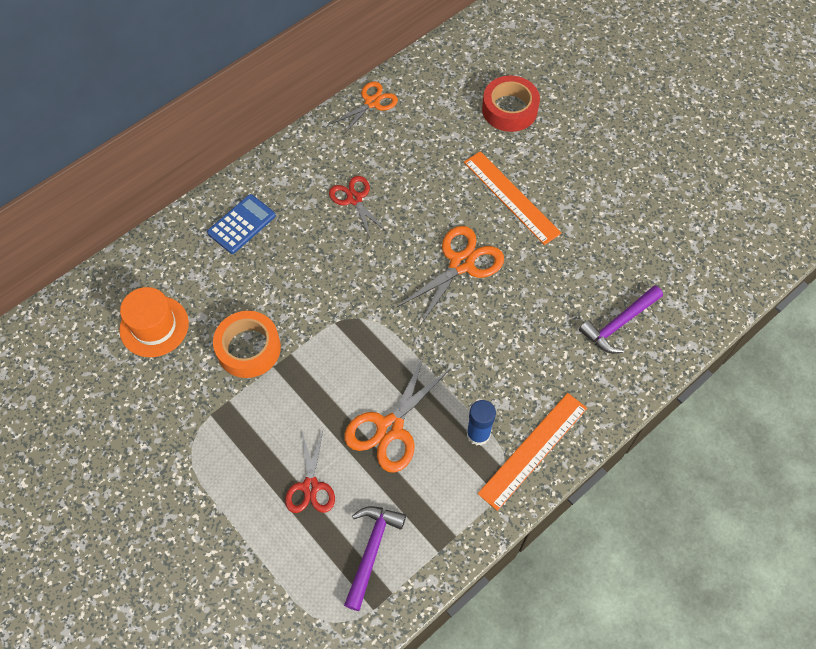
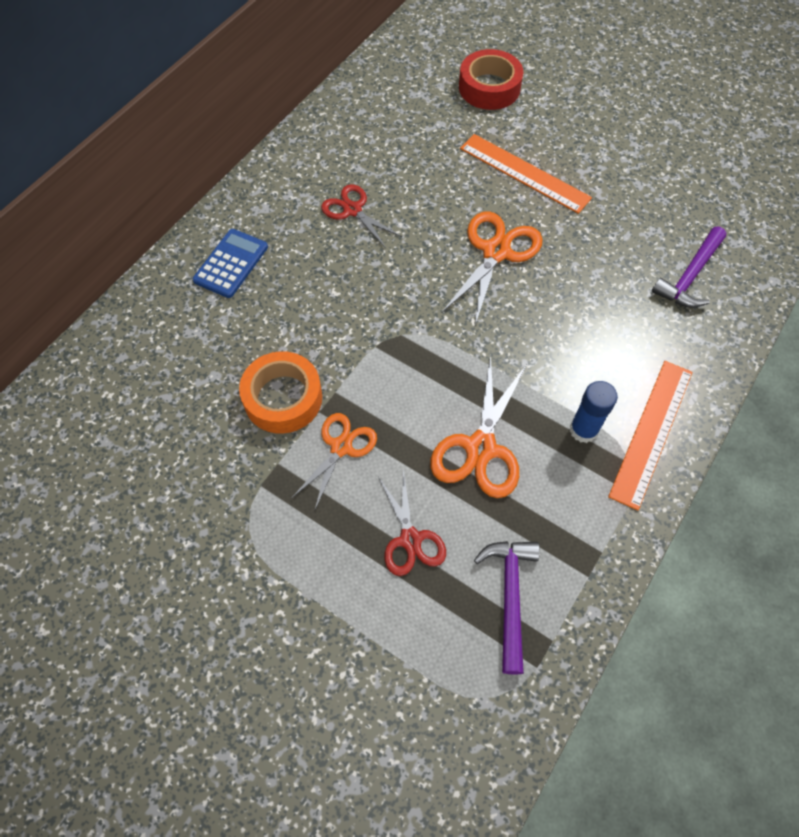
camera: 15 degrees left, 0 degrees up
orange hat [119,287,189,357] -> none
orange scissors [331,81,398,134] -> orange scissors moved to [292,413,377,510]

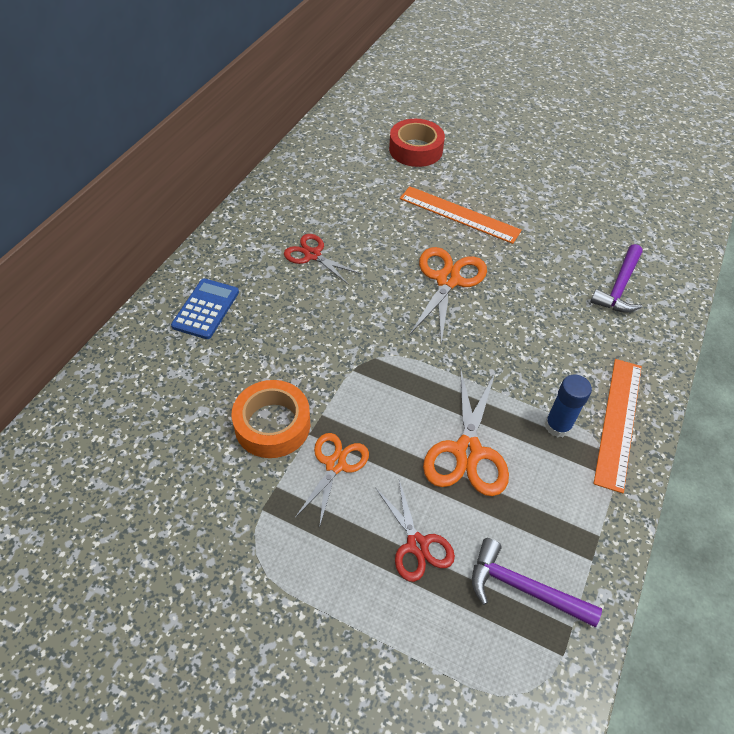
camera: 10 degrees left, 10 degrees down
purple hammer [474,541,540,675] -> purple hammer turned 60 degrees counterclockwise [472,538,602,627]

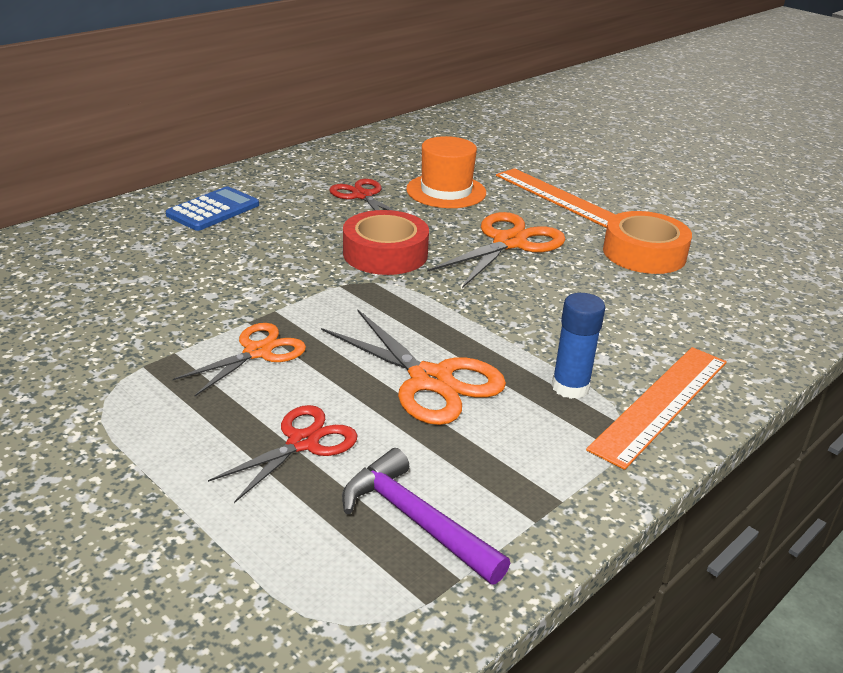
camera: 20 degrees right, 20 degrees down
orange tape [232,380,310,458] -> orange tape moved to [603,211,692,274]
red scissors [375,480,455,582] -> red scissors turned 135 degrees counterclockwise [208,405,358,503]
red tape [389,119,445,167] -> red tape moved to [343,210,429,275]
orange scissors [423,367,509,496] -> orange scissors turned 75 degrees counterclockwise [321,310,506,425]
purple hammer [590,244,643,313] -> none
none -> orange hat [406,136,486,208]

